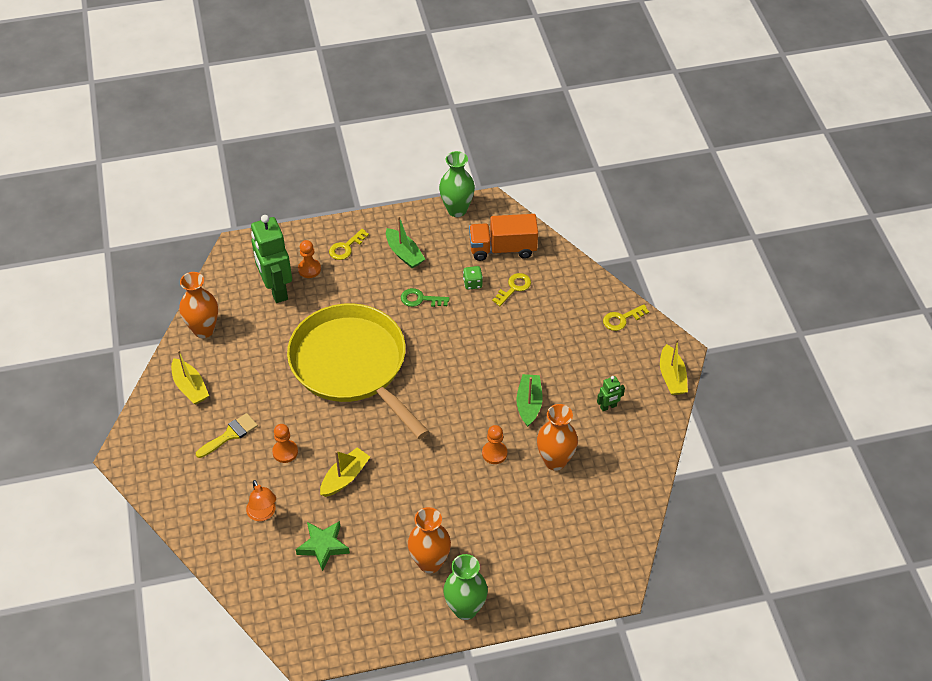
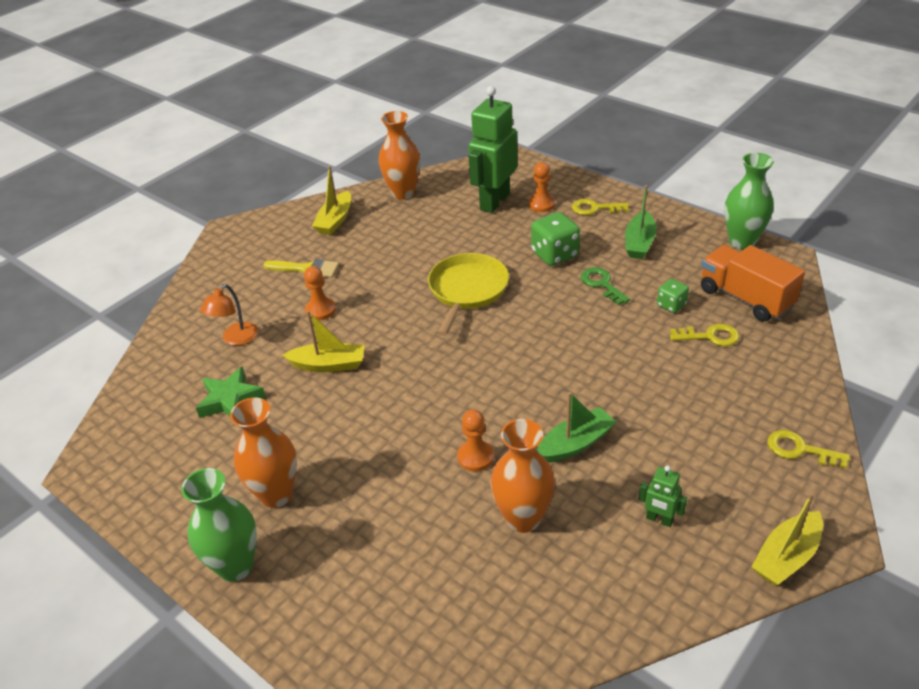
camera: 55 degrees right, 10 degrees down
yellow pan [287,303,429,439] -> yellow pan [428,253,509,336], size x0.56
none -> green dice [531,212,580,266]

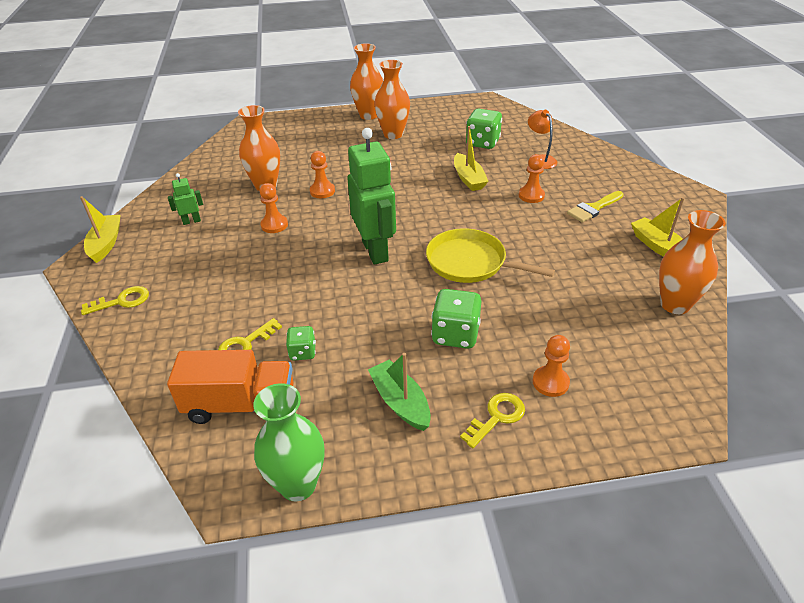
camera: 130 degrees right, 0 degrees up
green vase [181,468,257,582] -> orange vase [350,43,383,120]
green star [196,366,266,418] -> green dice [466,109,502,149]
yellow boat [283,311,365,372] -> yellow boat turned 60 degrees counterclockwise [454,126,489,191]
yellow pan [428,253,509,336] -> yellow pan turned 150 degrees clockwise [426,229,555,283]
green robot [469,86,517,213] -> green robot moved to [347,128,396,265]
green boat [537,392,616,463] -> orange pawn [260,183,288,233]
green key [581,267,630,305] -> none

